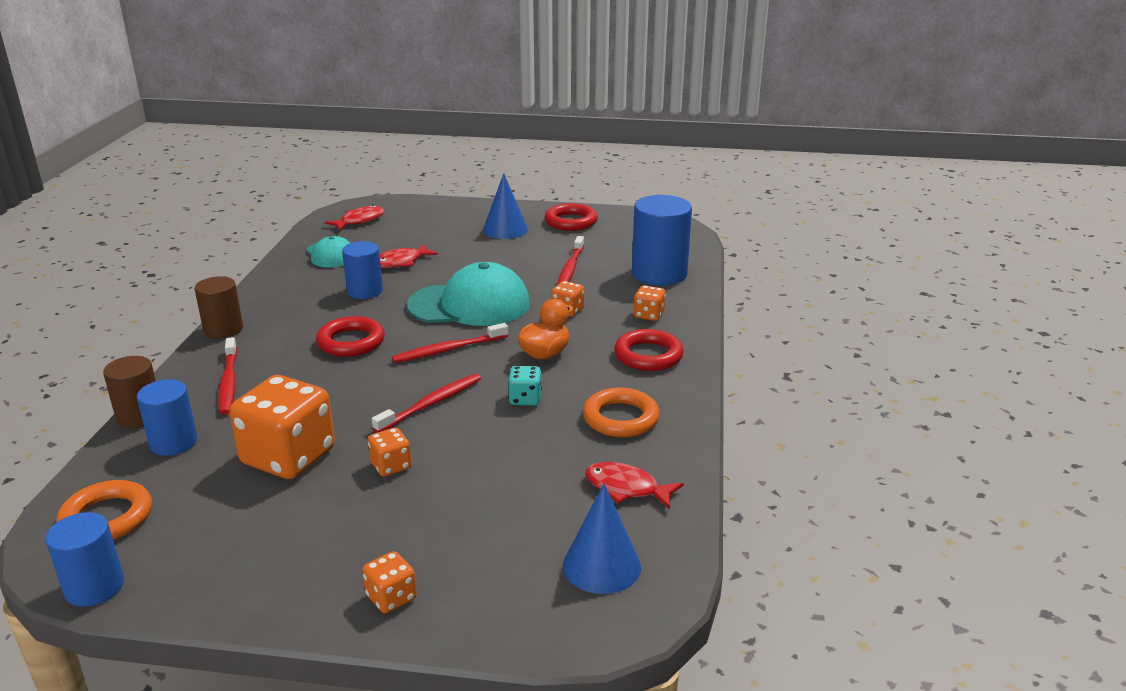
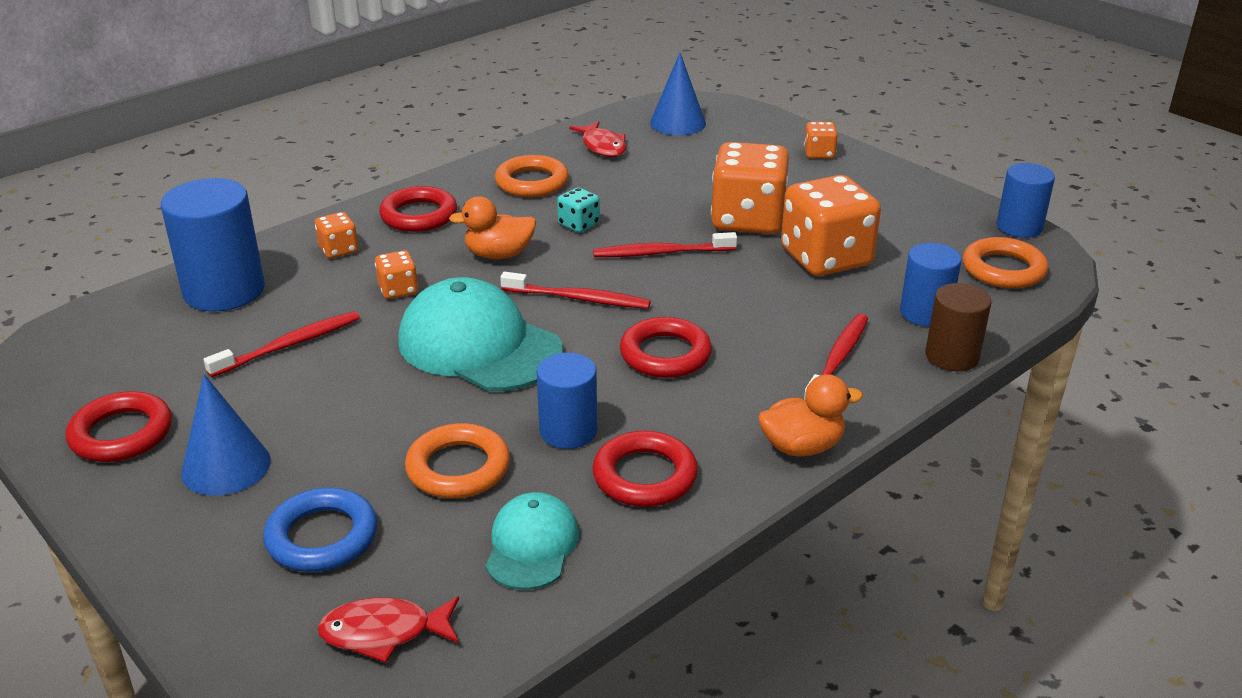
camera: 140 degrees left, 5 degrees up
brown cylinder [195,276,243,339] -> orange duck [758,374,863,457]
orange dice [368,427,412,477] -> orange dice [711,142,789,234], size x2.17
red fish [380,244,438,268] -> orange ring [405,423,510,498]
none -> blue ring [263,487,377,572]
none -> red ring [592,431,698,507]

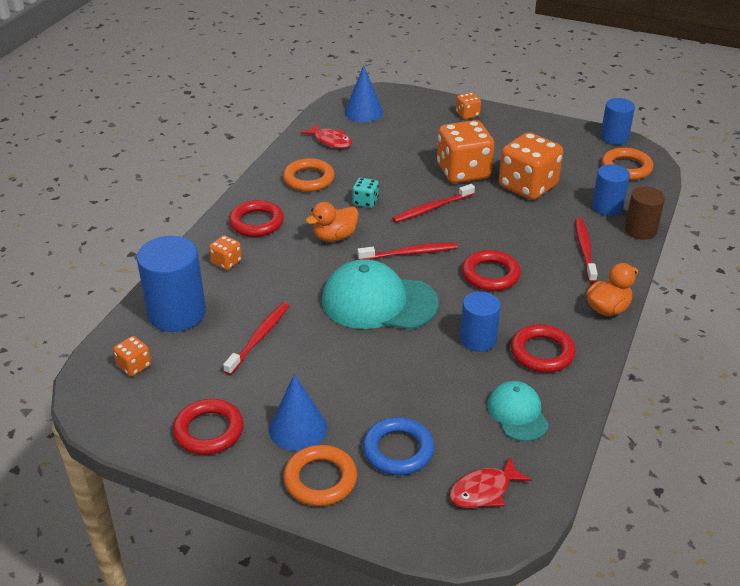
camera: 25 degrees left, 5 degrees up
orange dice [375,250,418,299] -> orange dice moved to [113,336,151,377]
orange ring [405,423,510,498] -> orange ring moved to [283,445,357,506]

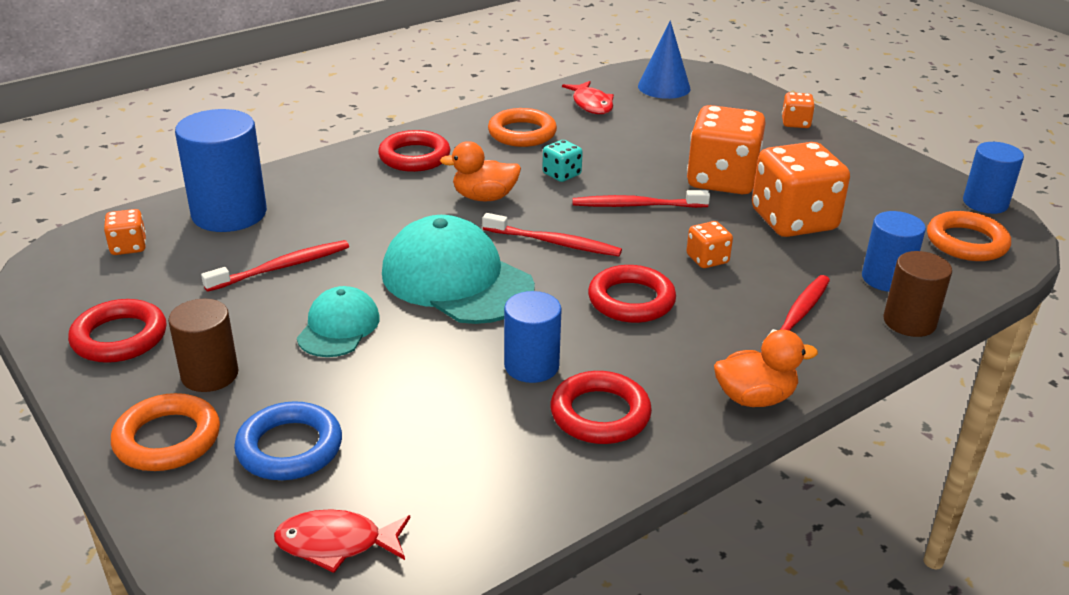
camera: 30 degrees right, 5 degrees down
orange dice [209,235,242,270] -> orange dice moved to [686,221,733,268]
blue cone [269,374,327,451] -> brown cylinder [168,299,239,392]
turquoise cap [487,381,549,442] -> turquoise cap moved to [297,286,380,357]

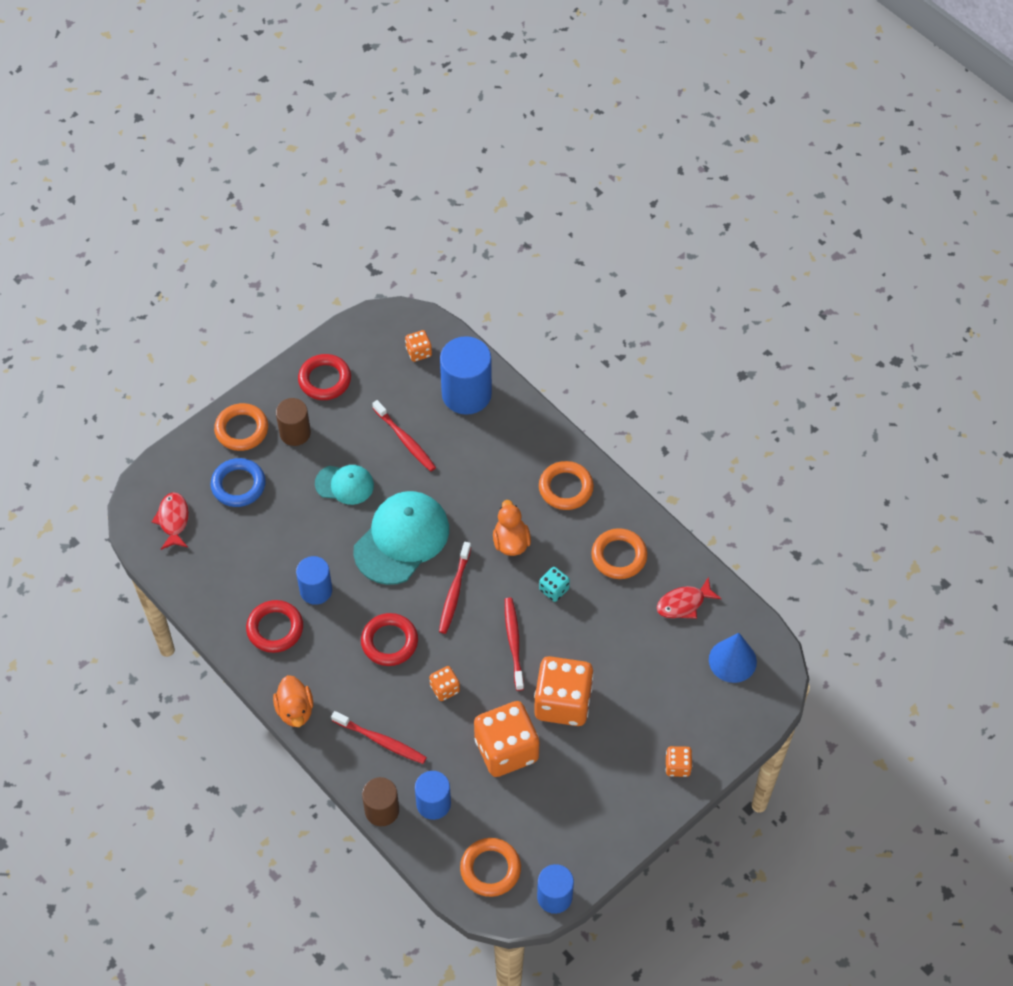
camera: 85 degrees right, 25 degrees up
red ring [378,130,451,172] -> orange ring [539,461,594,510]

